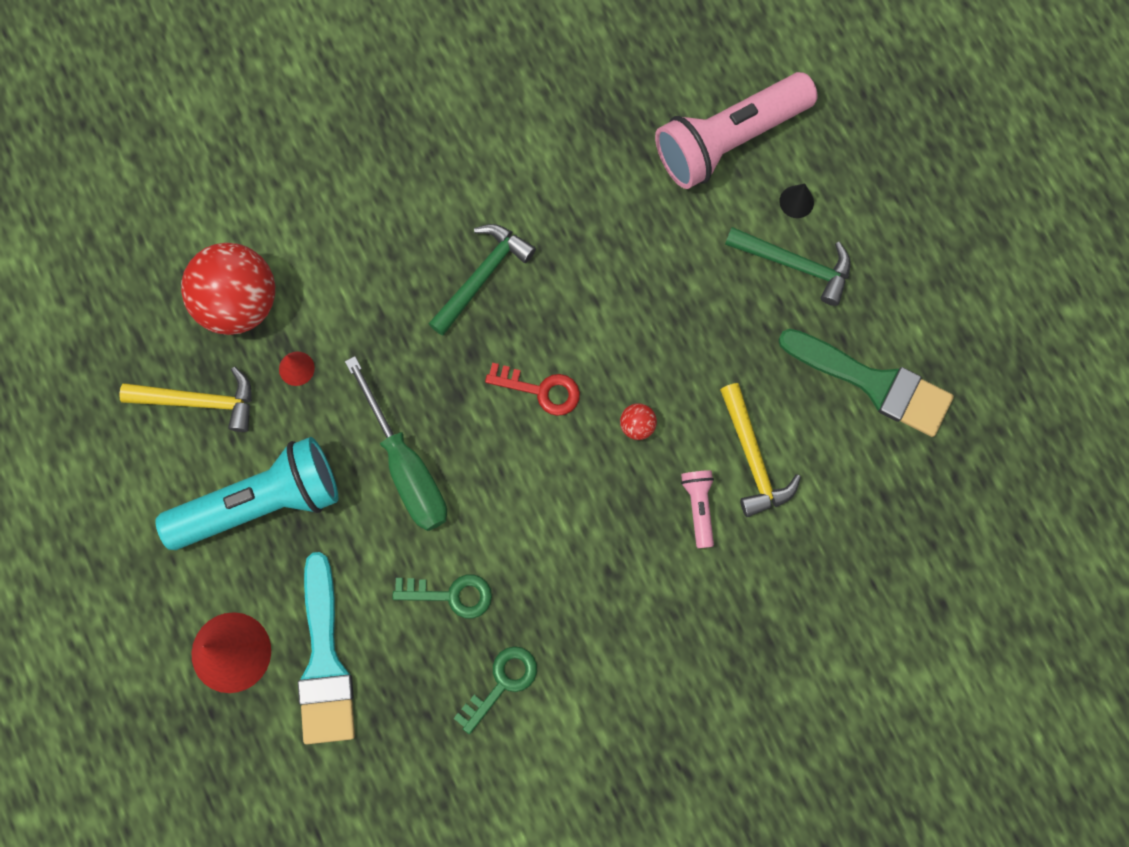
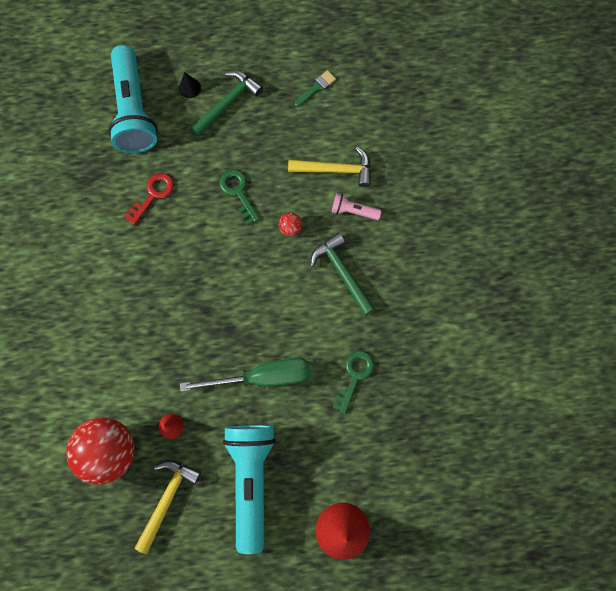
camera: 70 degrees left, 0 degrees up
turquoise brush [298,552,355,744] -> none
green hammer [428,224,536,336] -> green hammer moved to [311,233,376,315]
green key [454,646,537,734] -> green key moved to [219,170,260,225]
red key [485,362,580,416] -> red key moved to [124,173,174,225]
pink flashlight [655,72,818,189] -> turquoise flashlight [108,45,158,153]
green brush [778,329,954,437] -> green brush [295,70,336,107], size x0.44

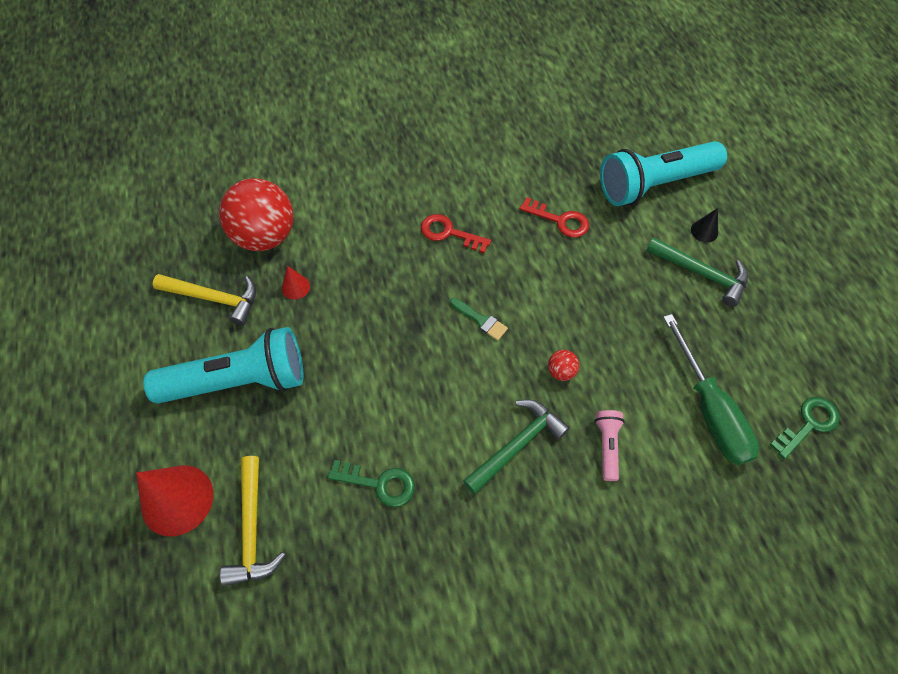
camera: 80 degrees right, 15 degrees down
green screwdriver [180,358,311,391] -> green screwdriver moved to [663,314,759,465]
green key [219,170,260,225] -> green key moved to [770,397,840,459]
yellow hammer [288,147,371,187] -> yellow hammer moved to [220,456,286,586]
green brush [295,70,336,107] -> green brush moved to [450,298,508,341]
none -> red key [421,214,491,253]

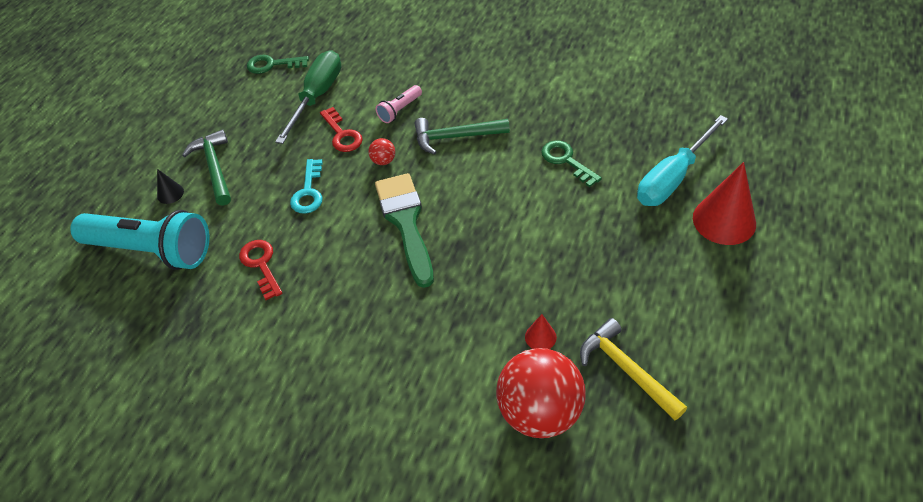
camera: 140 degrees left, 10 degrees down
turquoise flashlight [143,327,304,403] -> none
yellow hammer [220,456,286,586] -> turquoise screwdriver [637,115,728,206]
red key [421,214,491,253] -> red key moved to [320,107,363,152]
green brush [450,298,508,341] -> green brush [375,173,434,288], size x2.25
none -> turquoise key [290,159,323,214]

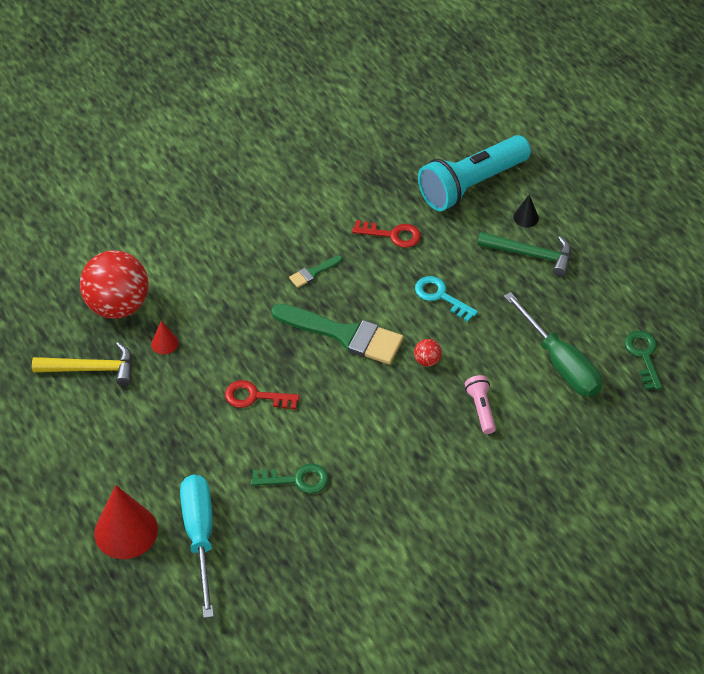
camera: 125 degrees right, 0 degrees up
green key [247,55,309,74] -> green key turned 45 degrees counterclockwise [625,331,662,390]
red key [320,107,363,152] -> red key moved to [225,380,300,409]
green hammer [415,118,510,155] -> none
none -> green brush [289,255,343,288]

